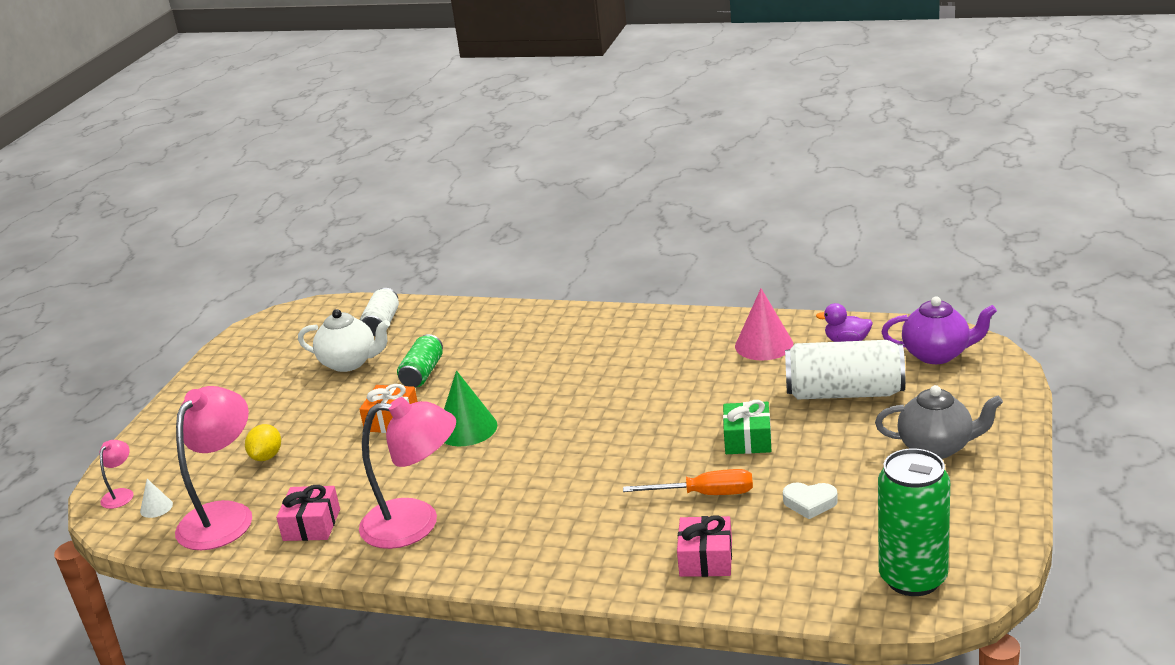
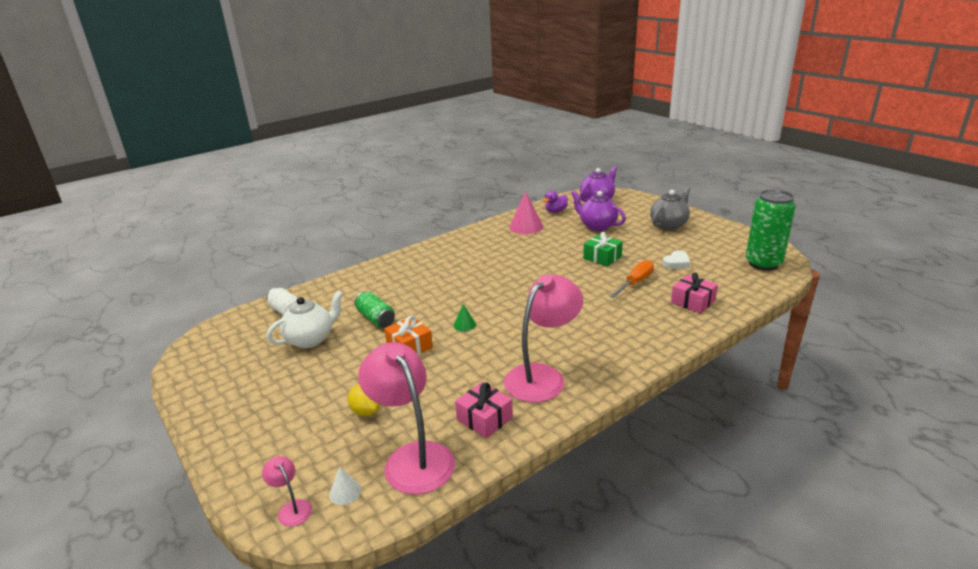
camera: 55 degrees left, 0 degrees up
green cone [444,370,497,446] -> green cone [454,304,476,331], size x0.50
white can [785,340,905,400] -> purple teapot [571,191,626,231]

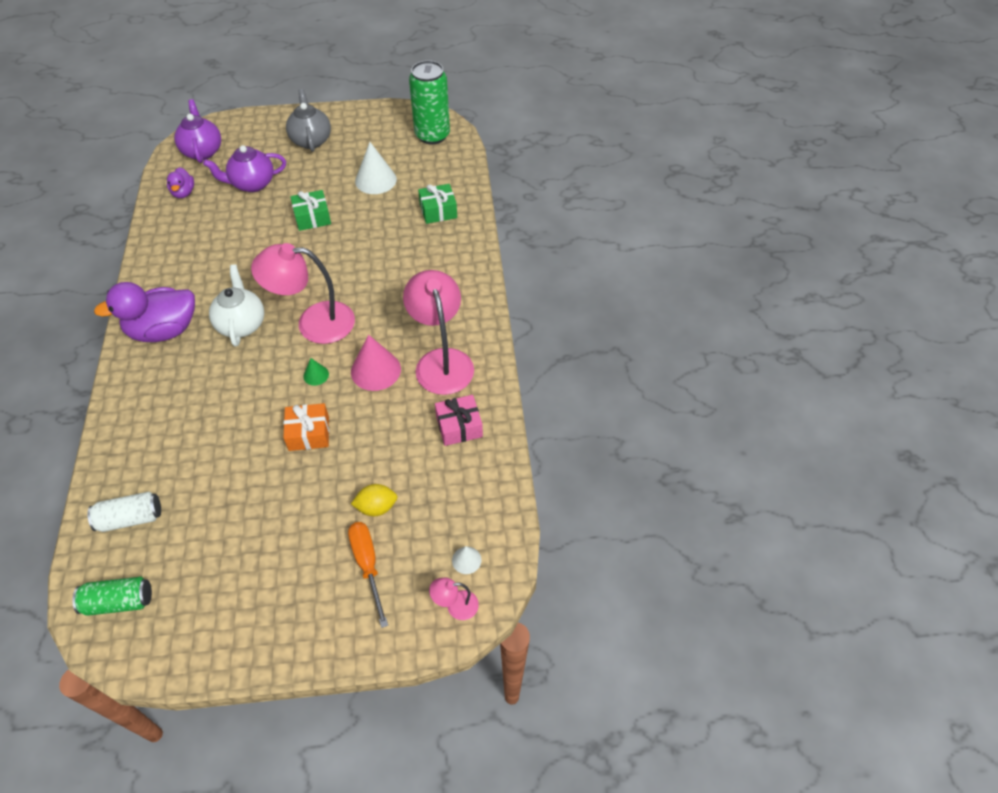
camera: 60 degrees left, 25 degrees up
white teapot [266,290,343,348] -> white teapot moved to [209,265,264,347]
green can [355,291,395,328] -> green can moved to [72,577,152,616]
pink lamp [358,342,455,494] -> pink lamp moved to [251,243,355,344]
pink cone [509,191,543,234] -> pink cone moved to [351,335,401,391]
orange screwdriver [609,260,654,298] -> orange screwdriver moved to [348,522,388,628]
white heart [662,250,690,269] -> white cone [355,142,397,194]
pink gift [671,273,718,314] -> green gift [418,184,457,224]
none -> purple duck [94,282,195,342]

